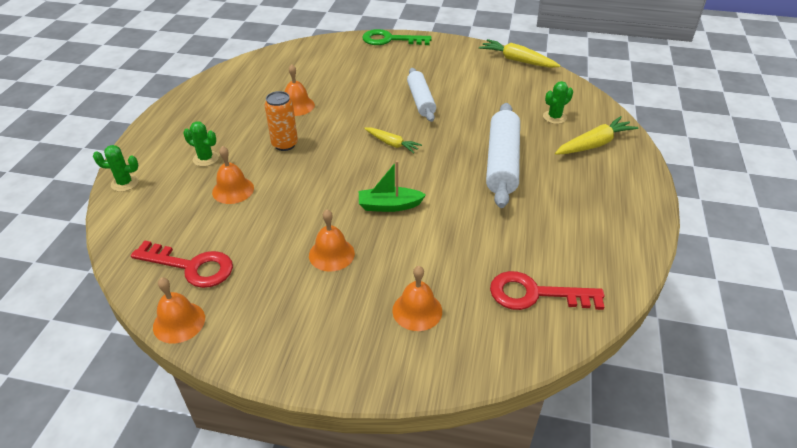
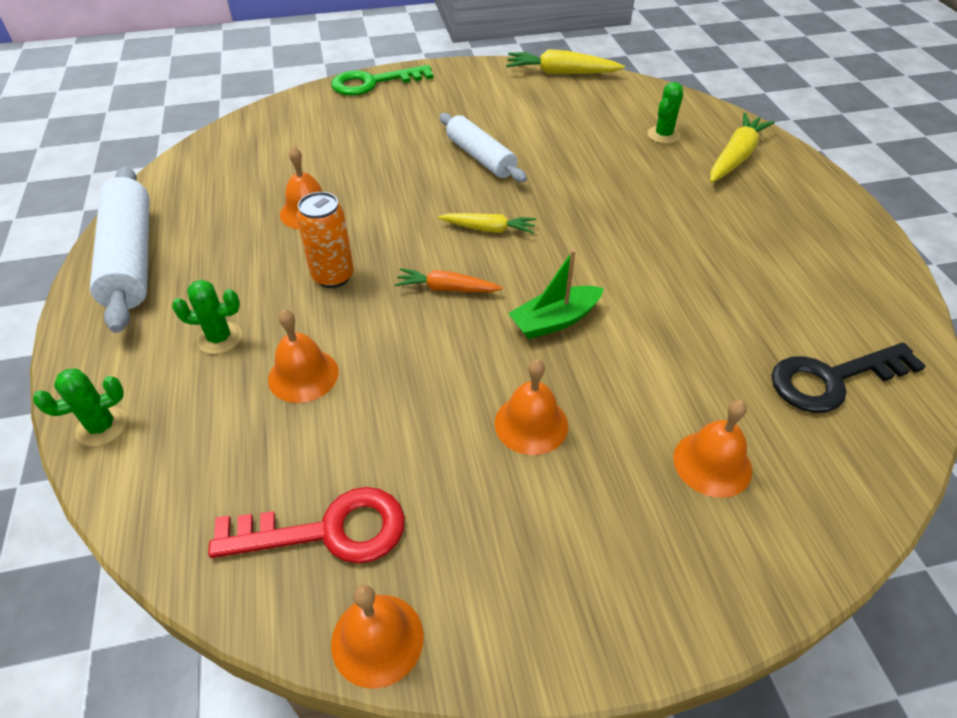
camera: 25 degrees left, 5 degrees up
white rolling pin [486,103,520,208] -> white rolling pin moved to [90,166,150,333]
red key [490,271,604,310] -> black key [772,342,926,413]
none -> orange carrot [395,268,503,292]

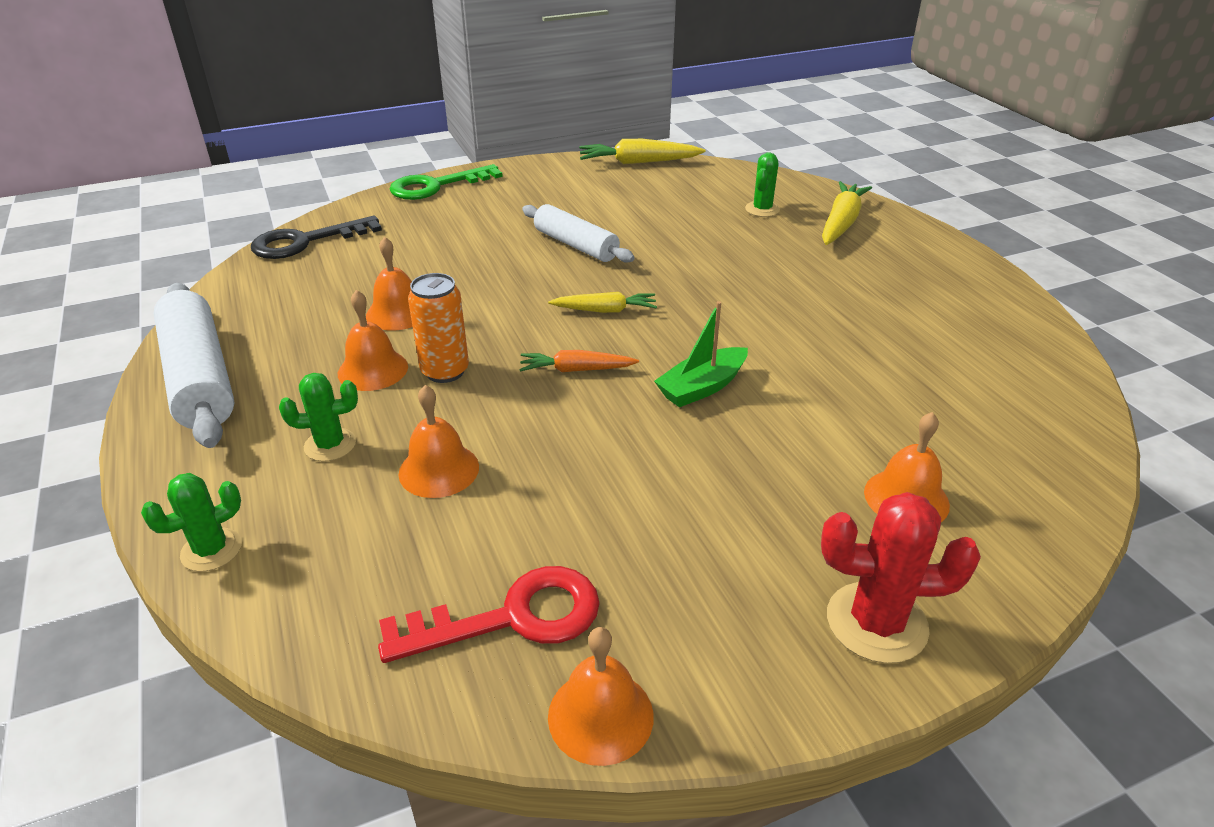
camera: 10 degrees left, 10 degrees down
orange bell [494,359,568,455] -> orange bell moved to [338,290,408,391]
black key [772,342,926,413] -> black key moved to [251,216,382,259]
none -> red cactus [821,492,981,663]

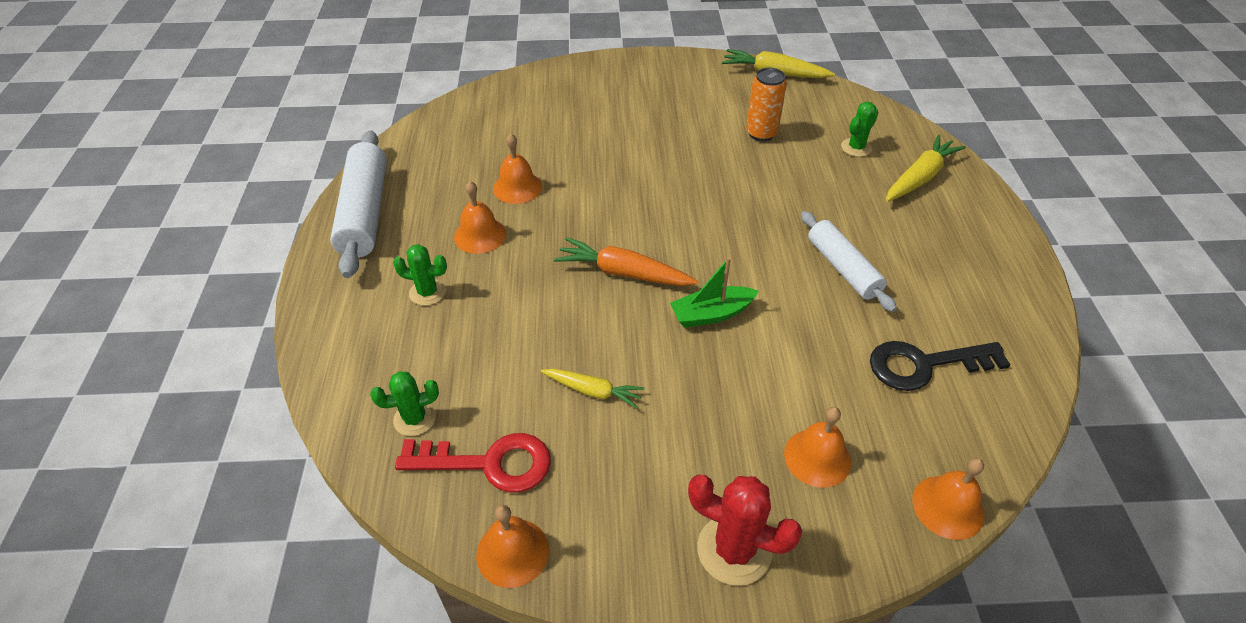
camera: 20 degrees right, 10 degrees up
green cactus [141,473,242,572] -> green cactus moved to [370,371,439,436]
black key [251,216,382,259] -> black key moved to [870,341,1011,391]
green key [390,164,503,200] -> none
orange bell [398,385,479,498] -> orange bell moved to [912,458,984,540]
orange can [408,273,469,383] -> orange can moved to [746,68,787,141]
orange carrot [519,350,639,372] -> orange carrot [554,237,699,286], size x1.55
white rolling pin [522,204,635,263] -> white rolling pin moved to [801,211,897,312]
yellow carrot [548,292,657,313] -> yellow carrot moved to [541,369,645,409]

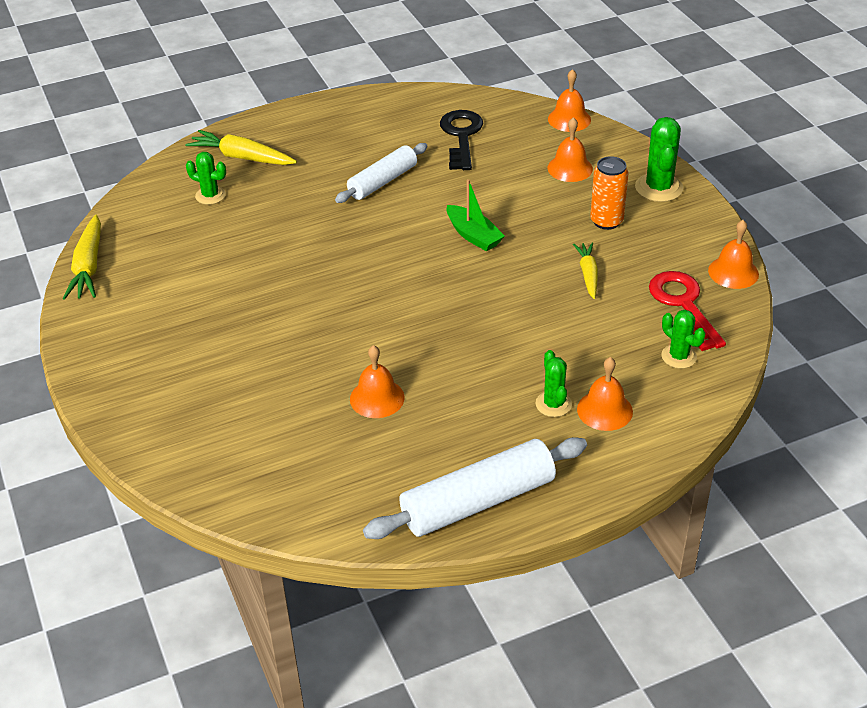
camera: 110 degrees left, 5 degrees down
orange bell [454,181,506,254] -> orange bell moved to [577,357,633,431]
orange carrot [554,237,699,286] -> none
red cactus [688,475,802,586] -> green cactus [635,117,683,202]
orange can [746,68,787,141] -> orange can moved to [590,156,628,230]
black key [870,341,1011,391] -> black key turned 150 degrees counterclockwise [440,110,483,170]

